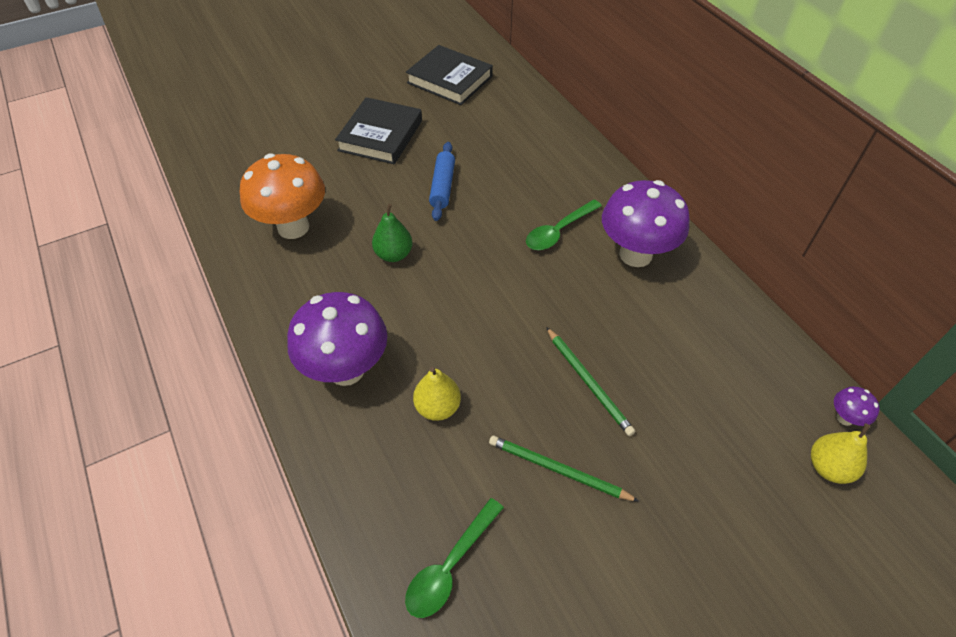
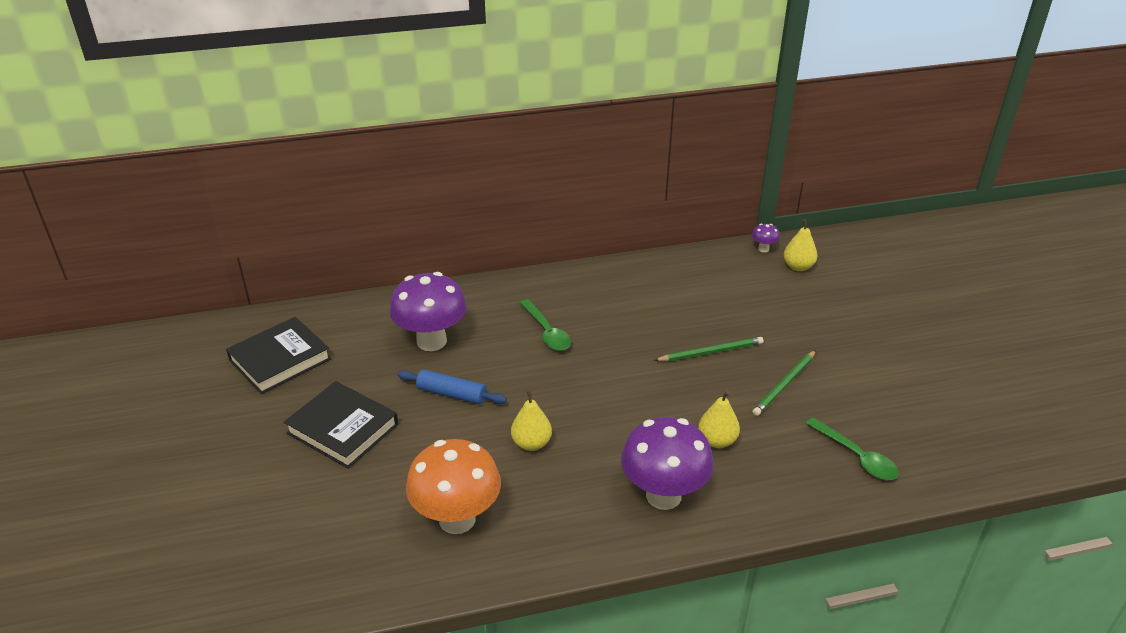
camera: 75 degrees left, 15 degrees down
green pear [372,204,413,262] -> yellow pear [511,390,552,451]
purple mushroom [602,180,690,267] -> purple mushroom moved to [389,272,467,351]

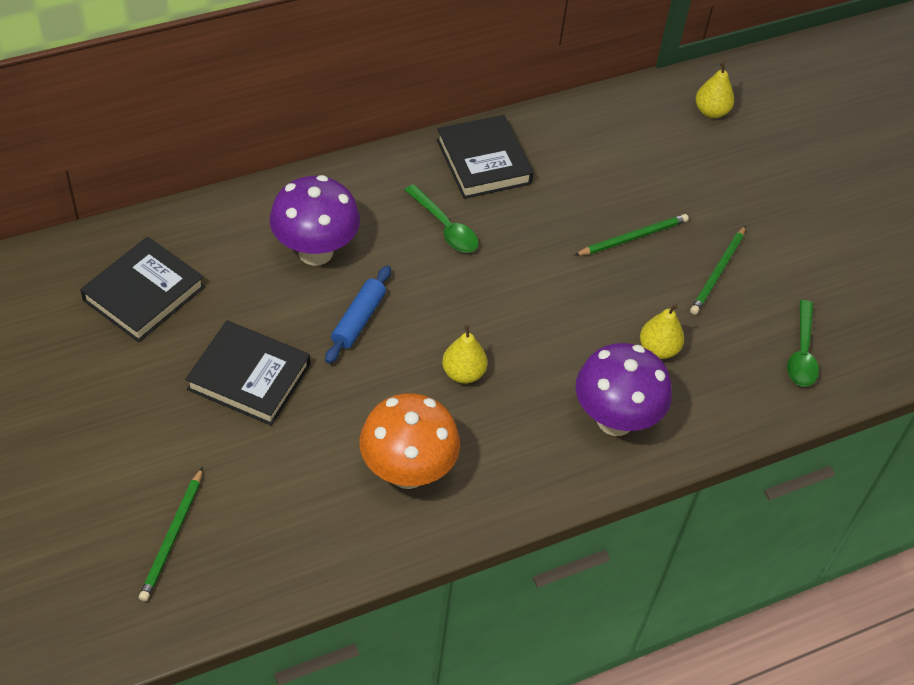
camera: 15 degrees left, 15 degrees up
blue rolling pin [397,370,507,404] -> blue rolling pin turned 75 degrees counterclockwise [325,265,391,364]
purple mushroom [752,224,780,252] -> none
green spoon [805,418,899,480] -> green spoon turned 60 degrees clockwise [787,300,819,387]
none -> green pencil [139,467,203,602]
none -> black book [437,115,533,199]

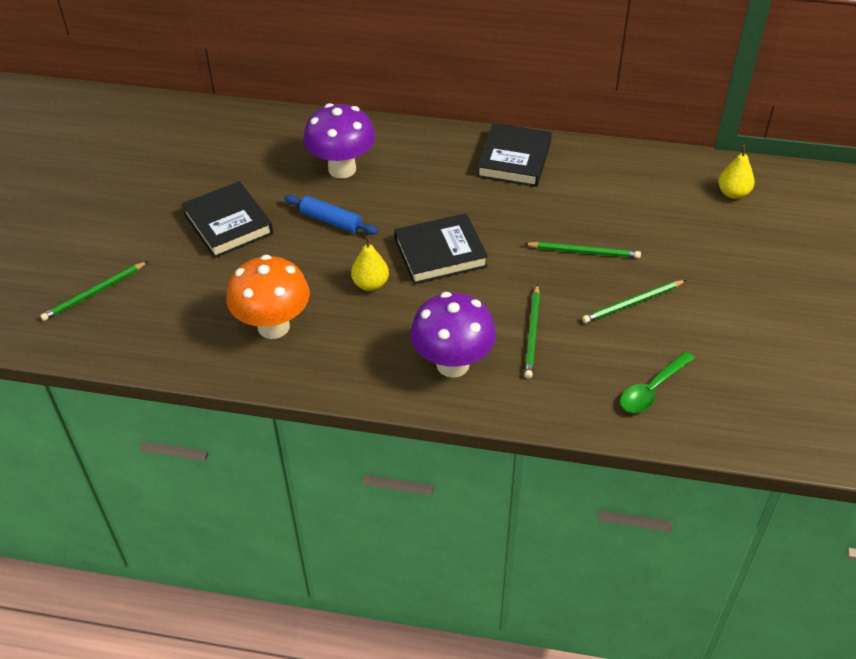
camera: 40 degrees right, 5 degrees down
black book [80,237,205,342] -> black book moved to [395,213,488,284]
blue rolling pin [325,265,391,364] -> blue rolling pin turned 60 degrees clockwise [284,195,378,235]
green spoon [405,184,478,253] -> none
yellow pear [640,304,684,359] -> green pencil [525,284,540,379]

